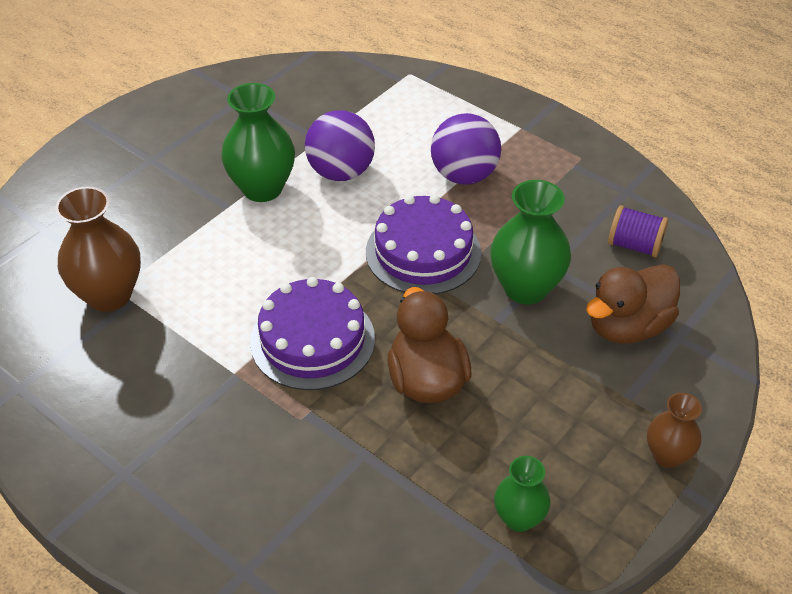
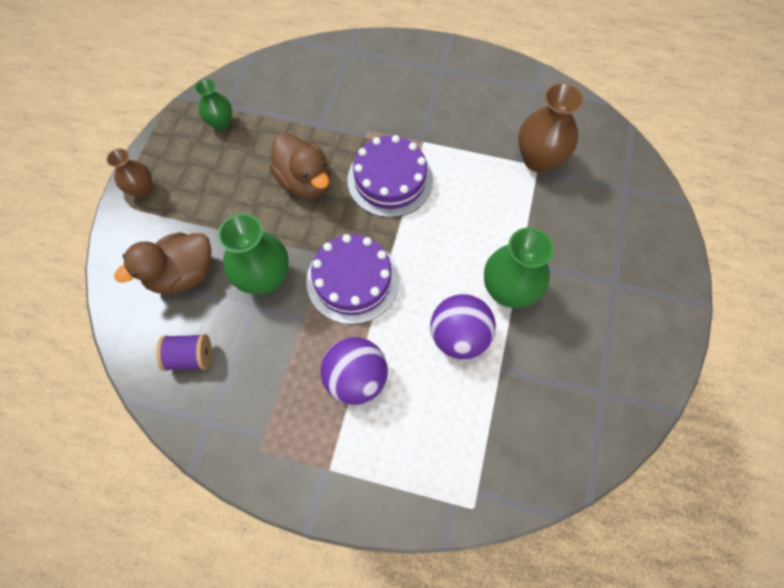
camera: 155 degrees right, 20 degrees up
brown duck [586,264,680,344] -> brown duck turned 150 degrees counterclockwise [114,232,211,294]

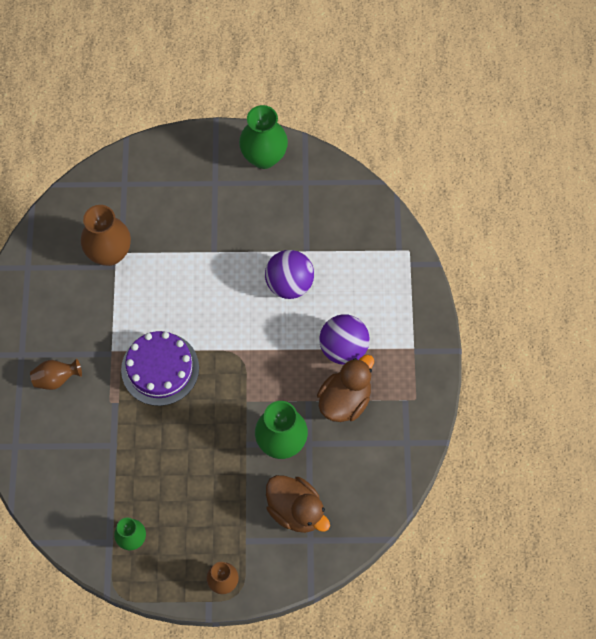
camera: 105 degrees left, 0 degrees up
purple spool [156,334,212,371] -> none
brown duck [270,133,330,198] -> brown duck moved to [317,355,374,422]
purple cake [306,234,399,324] -> none
green vase [484,227,554,308] -> green vase moved to [239,105,288,169]
none -> brown vase [30,359,82,390]

